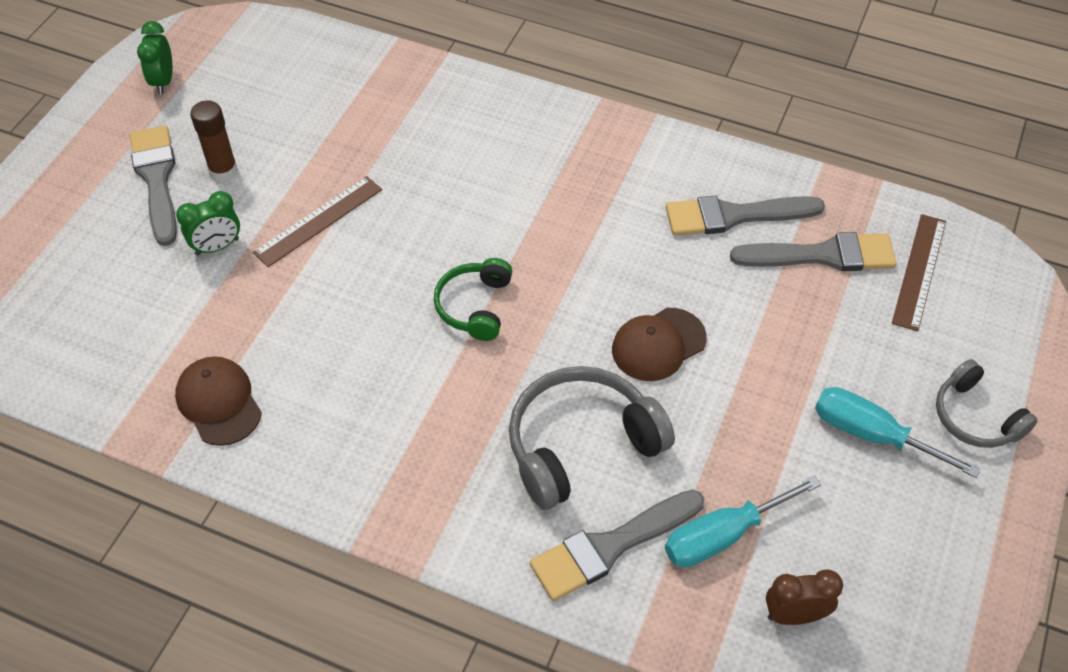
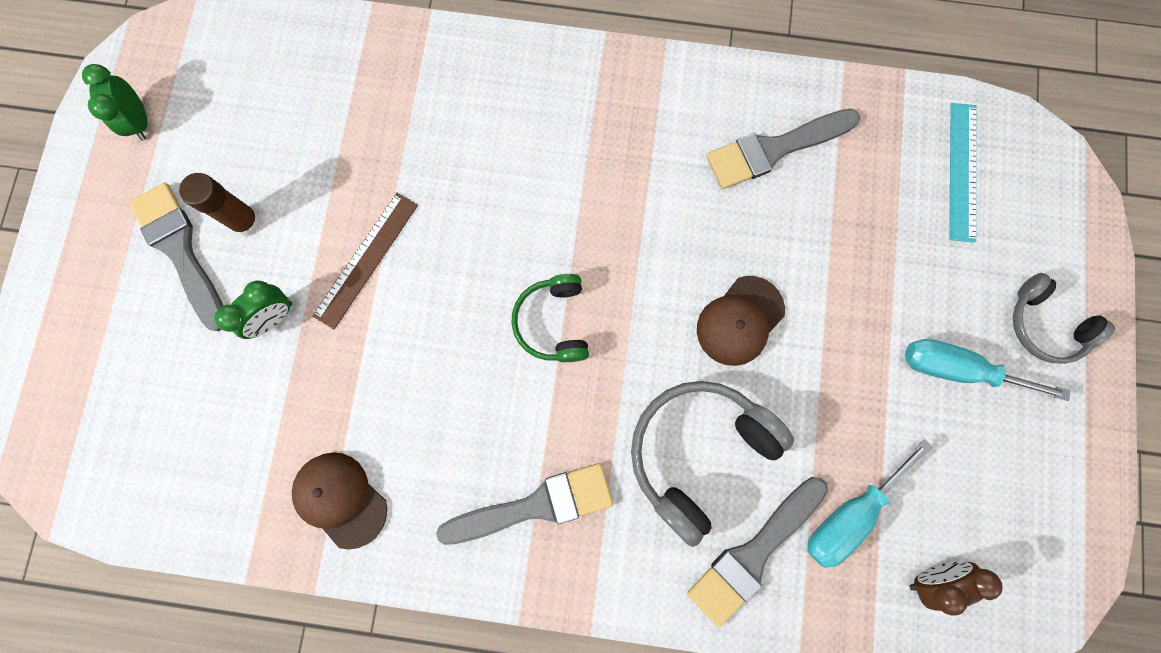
camera: 15 degrees left, 25 degrees up
grey brush [730,232,896,271] -> grey brush moved to [436,463,613,545]
brown ruler [892,214,946,331] -> turquoise ruler [949,103,976,243]

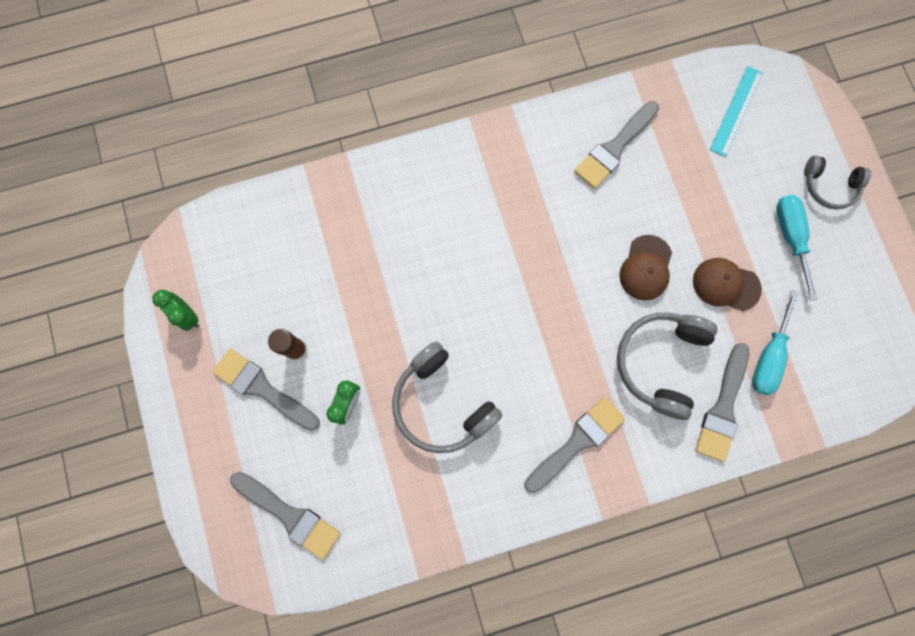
camera: 25 degrees left, 0 degrees up
brown cap [292,452,387,550] -> brown cap moved to [693,258,762,311]
brown ruler [312,193,418,329] -> none
green headphones [511,274,589,362] -> none
turquoise screwdriver [905,339,1070,401] -> turquoise screwdriver turned 90 degrees clockwise [777,195,818,301]
brown clock [910,561,1003,616] -> none
turquoise ruler [949,103,976,243] -> turquoise ruler turned 45 degrees clockwise [710,66,763,157]
none -> grey brush [230,472,340,560]
none -> grey headphones [392,342,502,453]

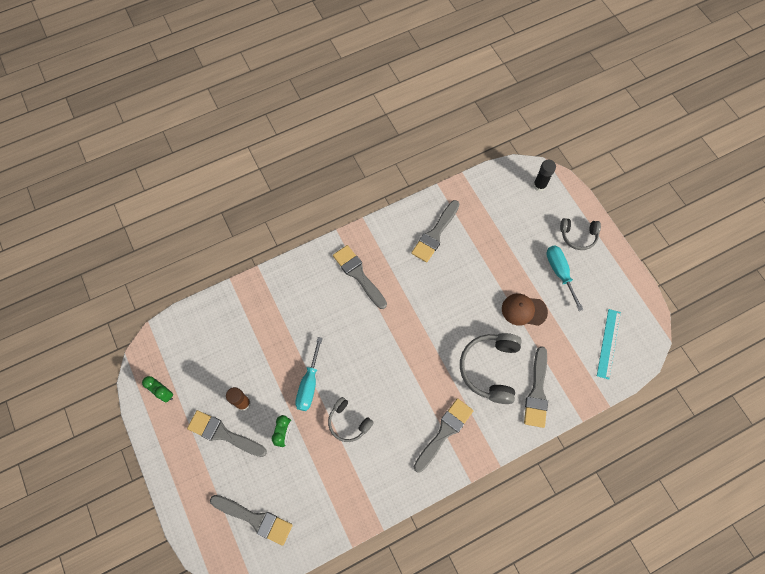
camera: 10 degrees left, 10 degrees down
grey headphones [392,342,502,453] -> grey headphones [328,397,374,442], size x0.60
brown cap [619,235,672,301] -> none
turquoise ruler [710,66,763,157] -> turquoise ruler moved to [597,309,621,379]
turquoise screwdriver [752,290,799,395] -> turquoise screwdriver moved to [295,337,323,411]
none -> grey brush [333,245,387,309]
none -> black glue stick [533,159,556,191]

